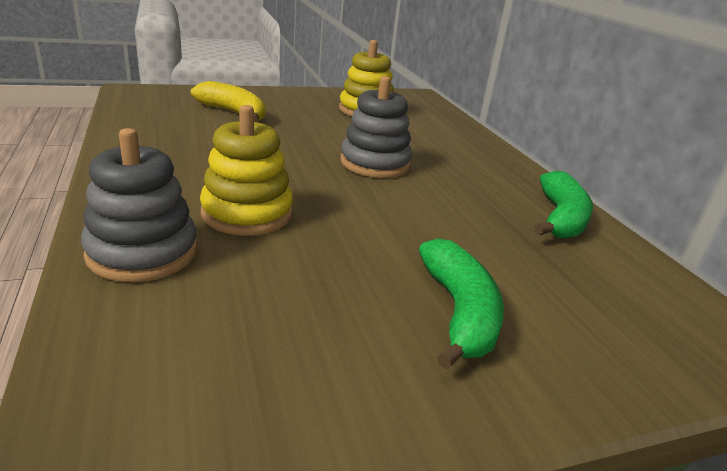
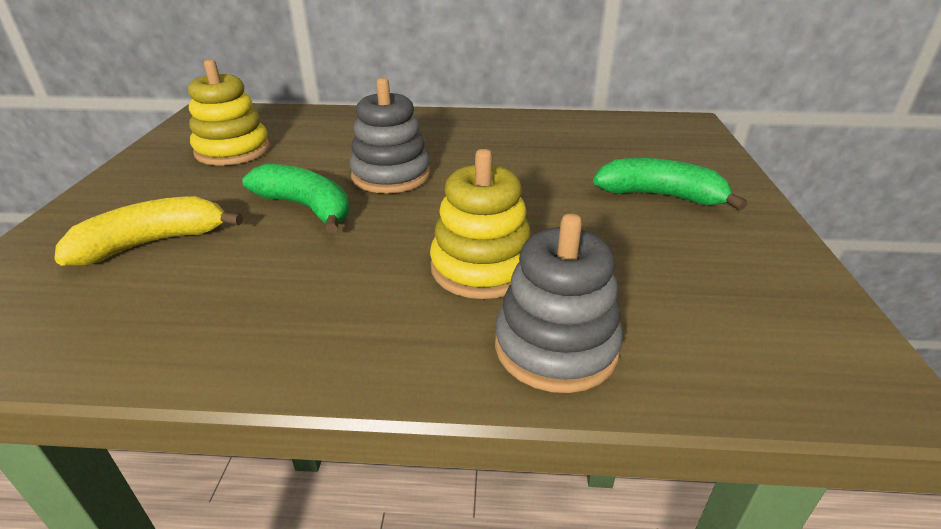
camera: 65 degrees left, 5 degrees up
green banana [534,171,593,239] -> green banana moved to [242,164,350,233]

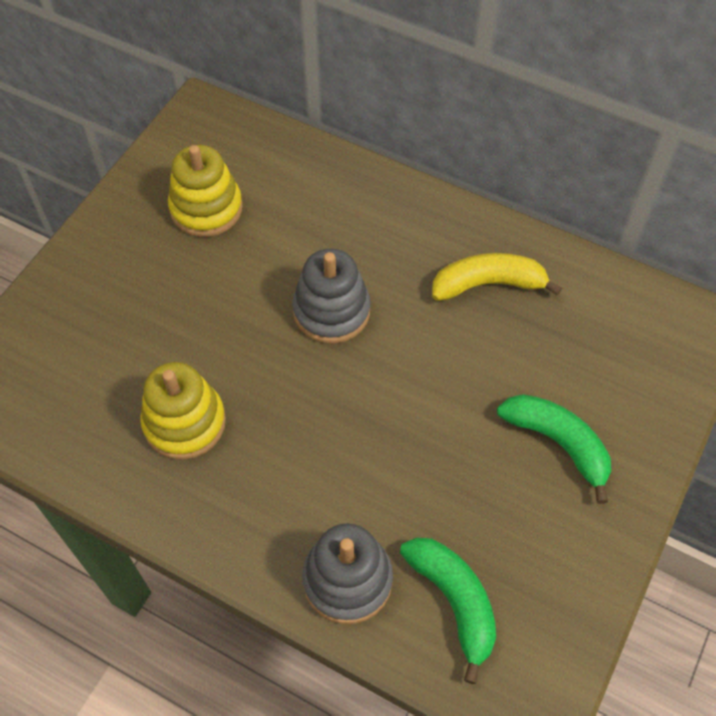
camera: 25 degrees right, 25 degrees up
yellow banana [54,196,243,266] -> yellow banana moved to [432,253,562,301]
green banana [242,164,350,233] -> green banana moved to [400,537,496,684]
yellow stacking toy [430,149,531,299] -> yellow stacking toy moved to [140,362,226,460]

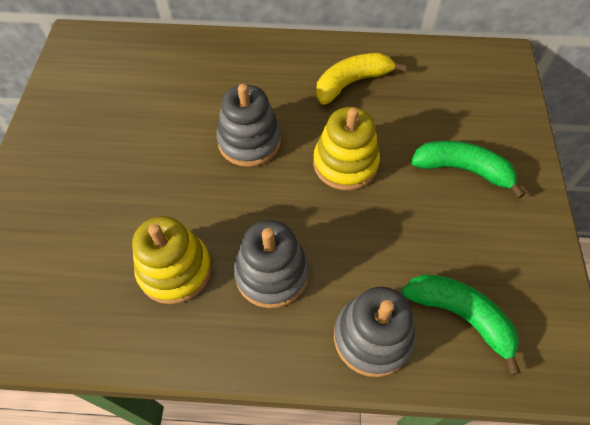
camera: 25 degrees left, 0 degrees up
yellow stacking toy [168,145,243,237] -> yellow stacking toy moved to [313,107,380,190]
none -> grey stacking toy [234,220,309,308]

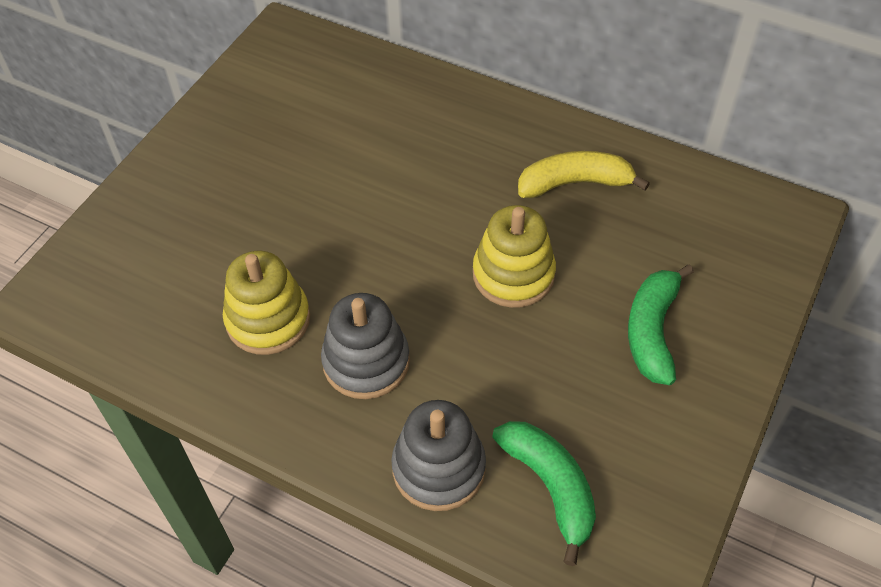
camera: 25 degrees right, 5 degrees down
grey stacking toy [216,84,281,167] -> none
green banana [411,140,525,198] -> green banana turned 120 degrees counterclockwise [628,264,694,385]

